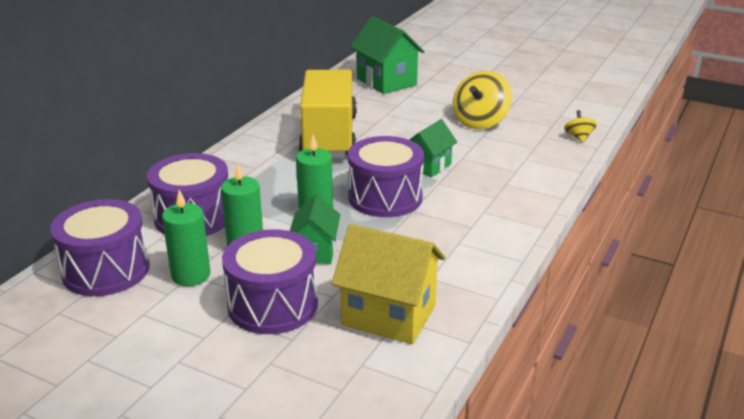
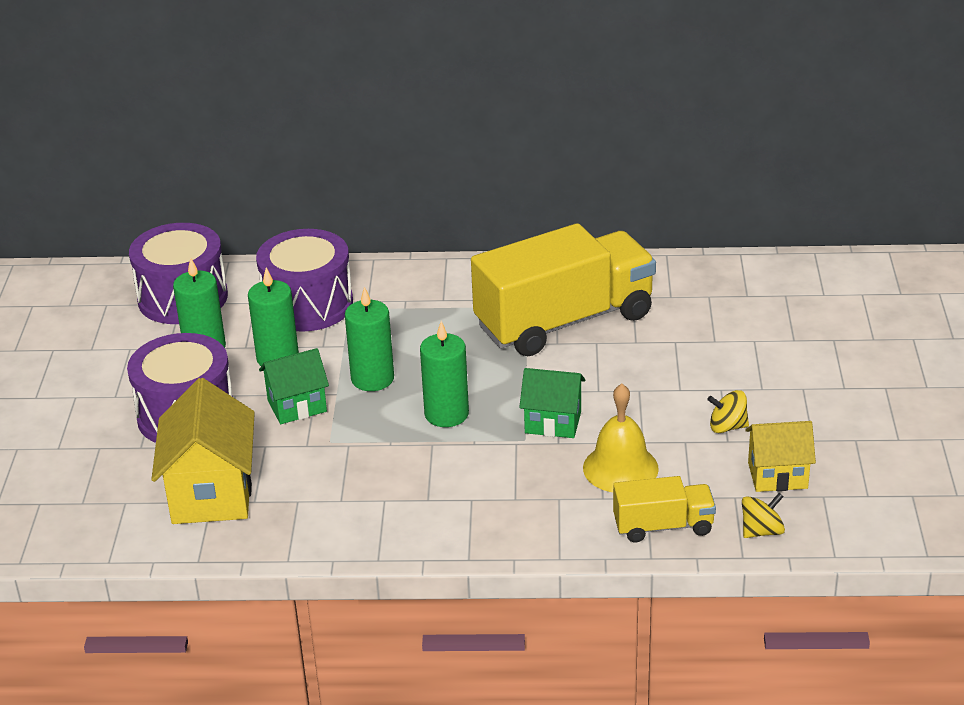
camera: 65 degrees right, 5 degrees up
purple drum [348,136,424,217] -> green candle [420,321,469,427]
green house [350,16,425,94] -> none
yellow spinning top [453,71,512,129] -> yellow spinning top [707,390,749,433], size x0.51
none -> yellow bell [583,384,659,492]
none -> yellow truck [613,476,716,543]
none -> yellow house [745,421,816,492]

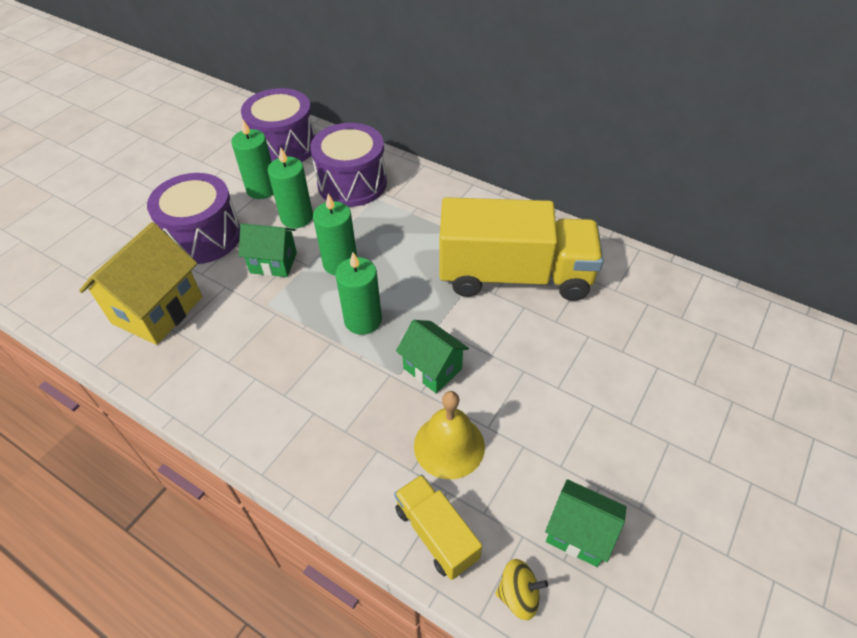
camera: 30 degrees right, 15 degrees up
yellow truck [613,476,716,543] -> yellow truck turned 150 degrees counterclockwise [394,474,482,580]
yellow spinning top [707,390,749,433] -> none
yellow house [745,421,816,492] -> green house [545,479,626,567]

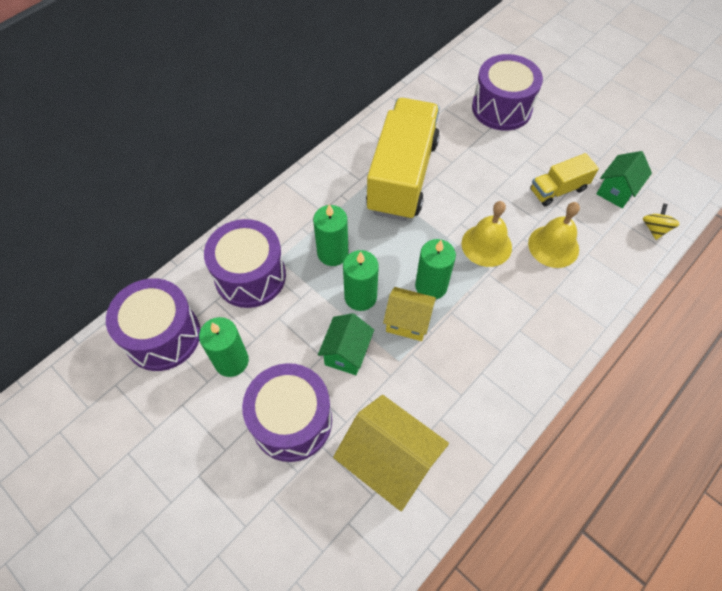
camera: 80 degrees left, 10 degrees up
green candle [268,147,313,228] -> green candle moved to [313,204,349,266]
yellow truck [394,474,482,580] -> yellow truck moved to [530,153,599,206]
green house [396,320,469,393] -> yellow bell [461,201,512,267]
none -> yellow house [383,287,436,341]
none -> purple drum [472,54,543,131]

